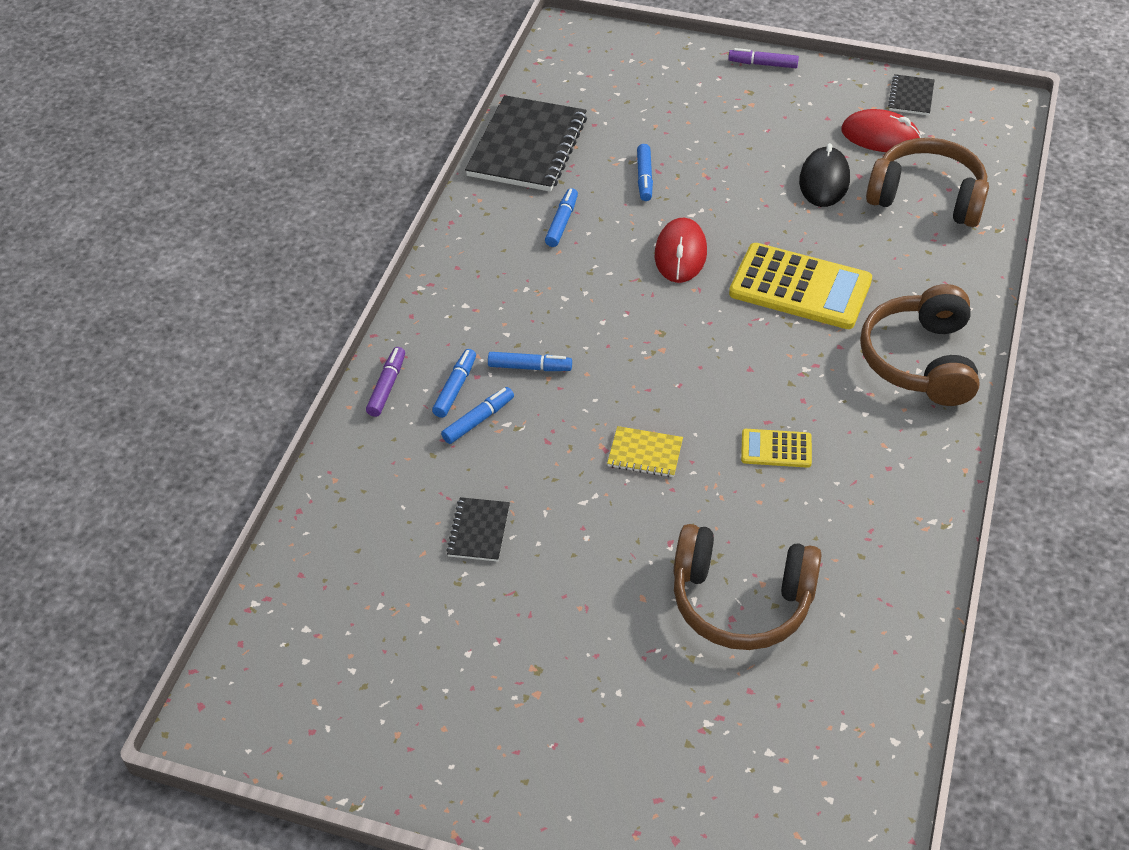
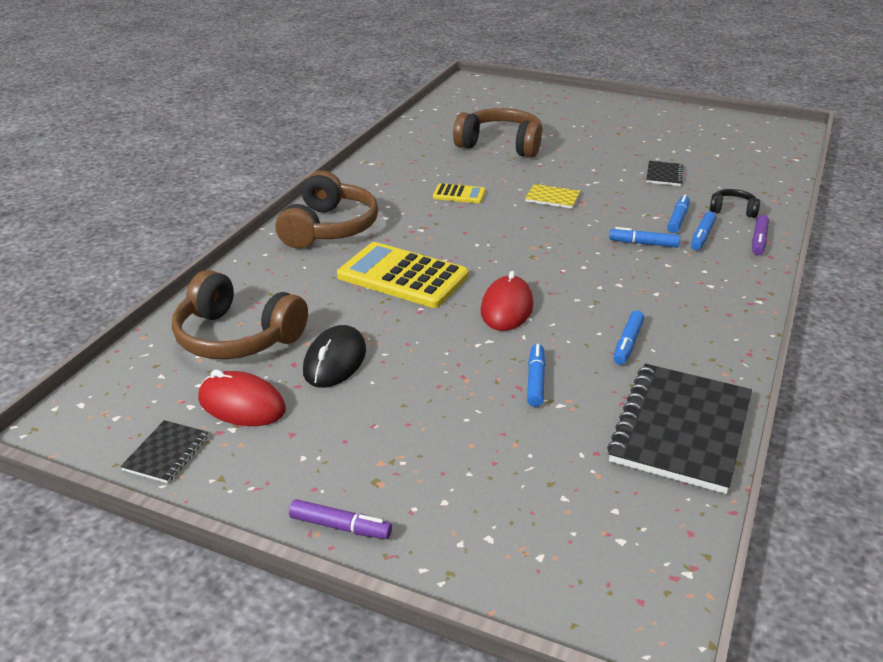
camera: 175 degrees left, 15 degrees down
blue marker [441,387,514,444] -> blue marker turned 150 degrees clockwise [667,195,690,233]
none -> black headphones [710,189,760,218]

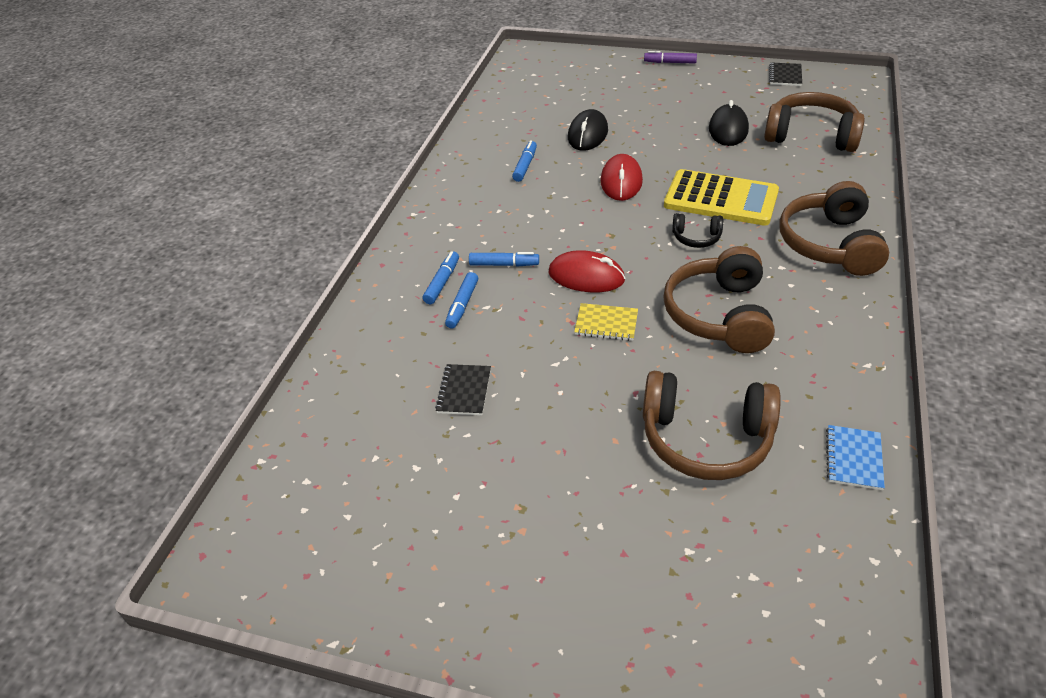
camera: 175 degrees right, 10 degrees up
red mouse [198,370,286,426] -> red mouse moved to [548,250,625,292]
yellow calculator [433,183,486,203] -> brown headphones [663,246,775,353]
blue marker [527,344,546,407] -> black mouse [568,109,608,151]
black notebook [607,364,752,494] -> none
black headphones [710,189,760,218] -> black headphones moved to [672,213,723,248]
purple marker [752,215,769,255] -> none
none -> blue notebook [826,425,885,490]

